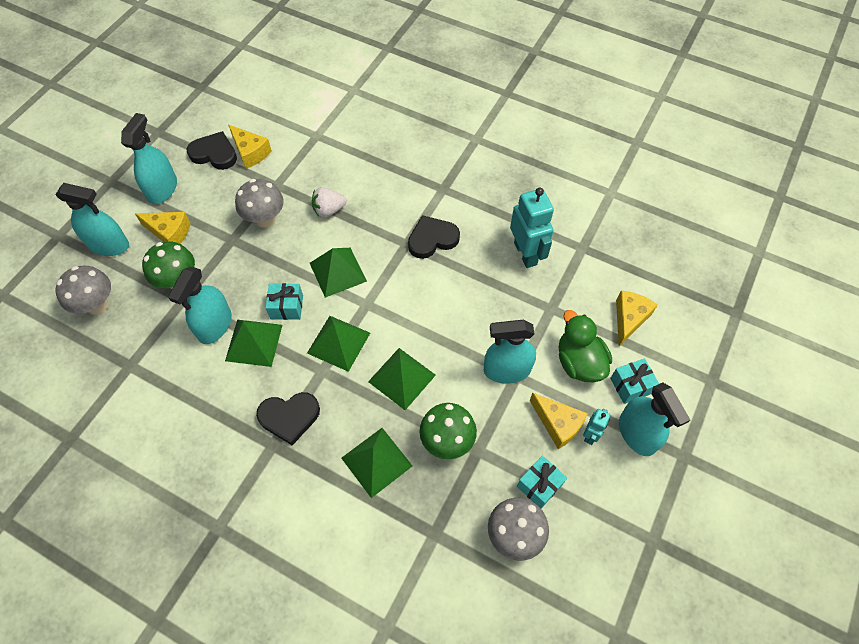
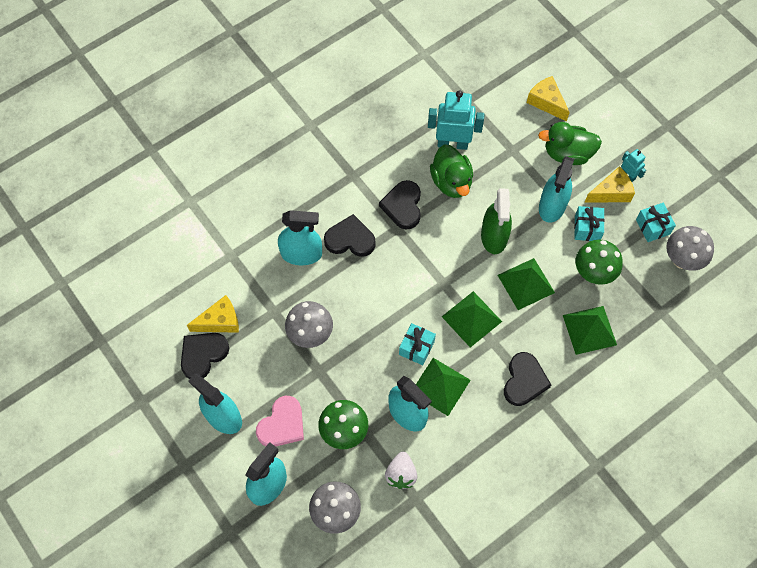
camera: 65 degrees left, 5 degrees up
yellow cheese [135,212,191,244] -> pink heart [256,396,304,446]
green pyramid [310,248,367,298] -> none
white strawberry [312,187,347,218] -> white strawberry moved to [385,452,417,489]
turquoise gift [610,358,659,404] -> turquoise gift moved to [574,206,605,241]
turquoise spray bottle [619,383,690,456] -> turquoise spray bottle moved to [278,210,322,265]
none -> black heart [324,214,376,257]
none -> green duck [430,144,473,198]
none -> green spray bottle [481,189,512,254]

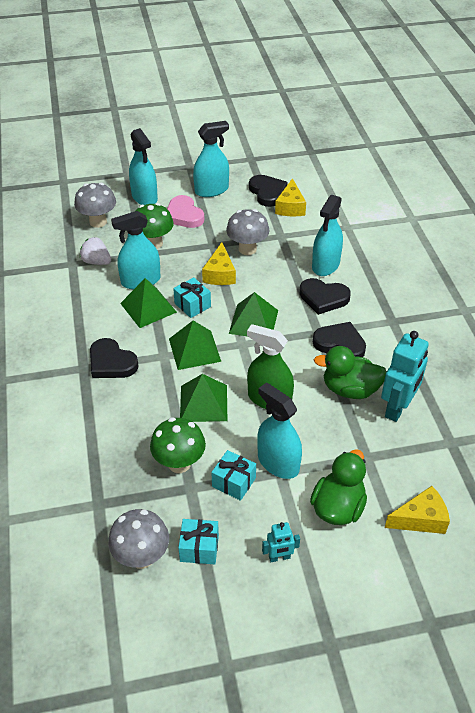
camera: 115 degrees right, 20 degrees down
black heart [324,214,376,257] -> black heart turned 75 degrees clockwise [300,278,351,315]
green pyramid [563,306,617,355] -> green pyramid moved to [229,292,278,337]
yellow cheese [584,166,635,203] -> yellow cheese moved to [202,243,236,285]

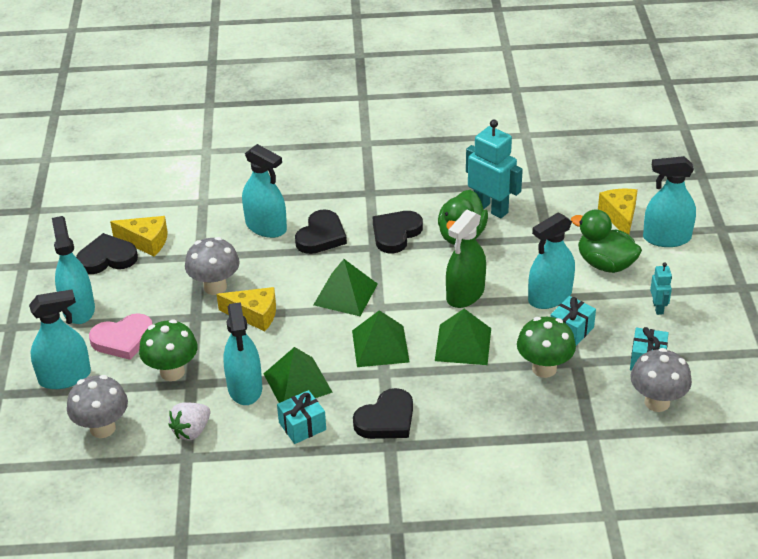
camera: 80 degrees left, 5 degrees down
turquoise gift [173,277,211,318] -> turquoise gift moved to [277,390,326,444]
none -> turquoise spray bottle [643,156,696,247]

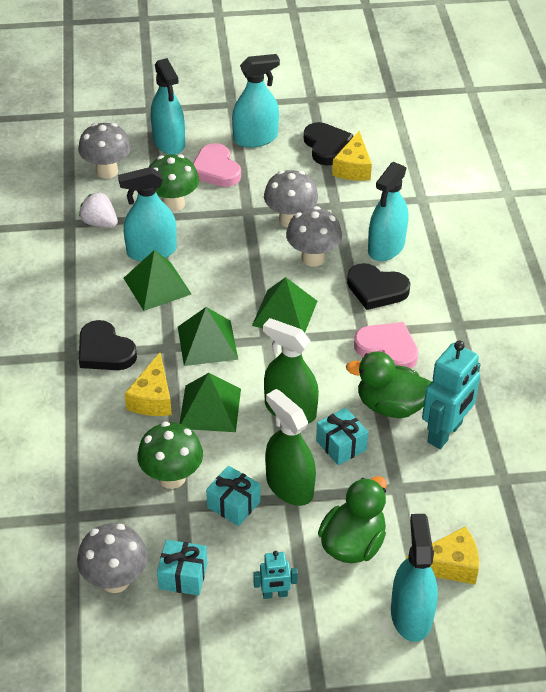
camera: 85 degrees right, 5 degrees up
yellow cheese [217,287,276,331] -> yellow cheese moved to [124,353,172,416]
turquoise gift [277,390,326,444] -> turquoise gift moved to [316,407,368,465]
black heart [373,211,423,253] -> pink heart [354,322,418,369]
turquoise spray bottle [528,212,575,309] -> green spray bottle [265,389,316,506]
none -> grey mushroom [286,206,342,267]

